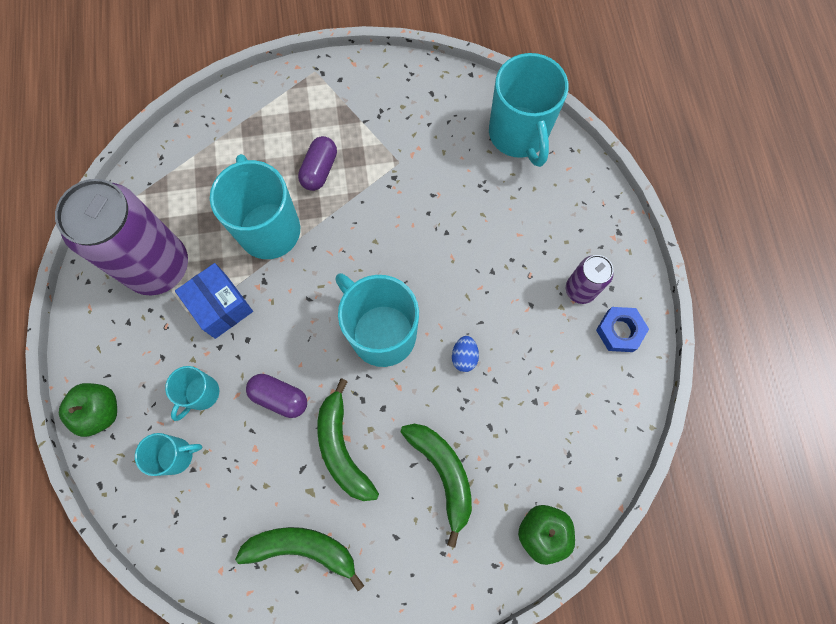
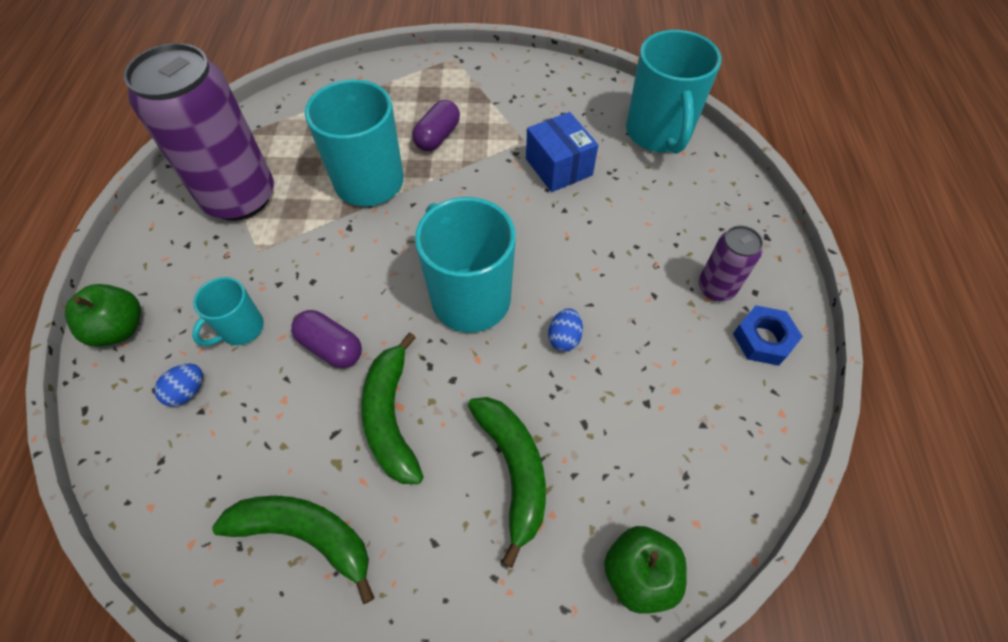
camera: 10 degrees right, 15 degrees down
turquoise mug [135,433,203,476] -> blue egg [155,364,203,406]
blue box [175,263,253,339] -> blue box moved to [526,112,598,192]

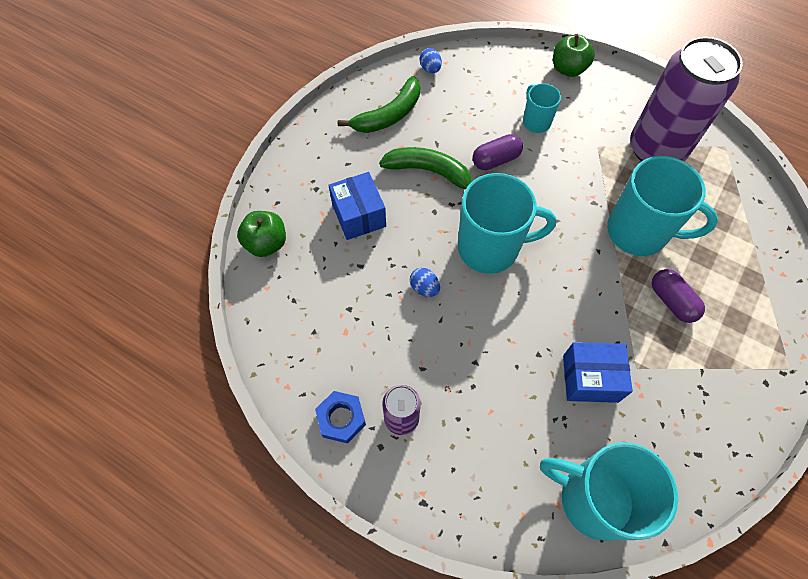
camera: 120 degrees right, 5 degrees up
blue egg [155,364,203,406] -> blue egg moved to [420,48,442,73]
green banana [468,397,546,568] -> blue box [328,172,386,240]

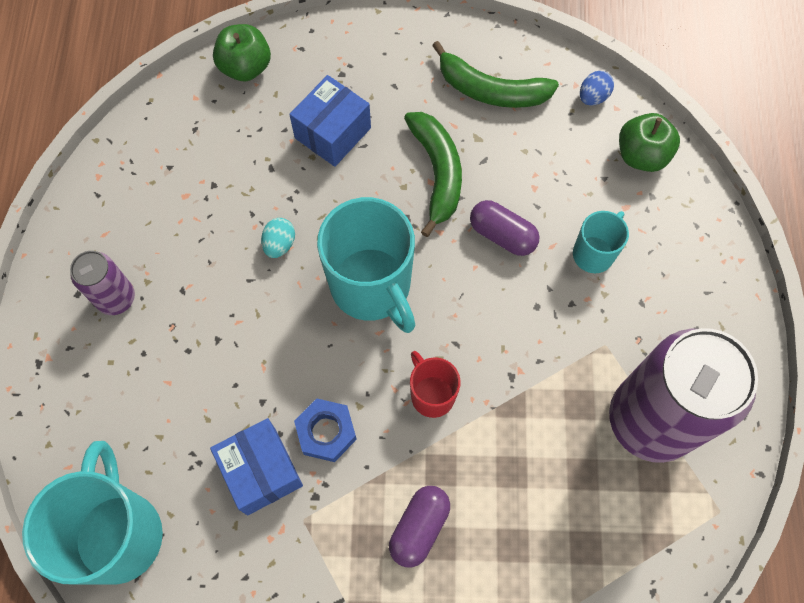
camera: 60 degrees right, 5 degrees up
blue nut [315,391,366,443] -> blue nut moved to [294,399,357,462]
blue egg [410,268,440,297] -> turquoise egg [261,218,295,258]
green apple [553,34,595,77] -> green apple moved to [619,113,680,172]
turquoise mug [607,156,718,256] -> none
none -> red mug [410,351,461,418]

